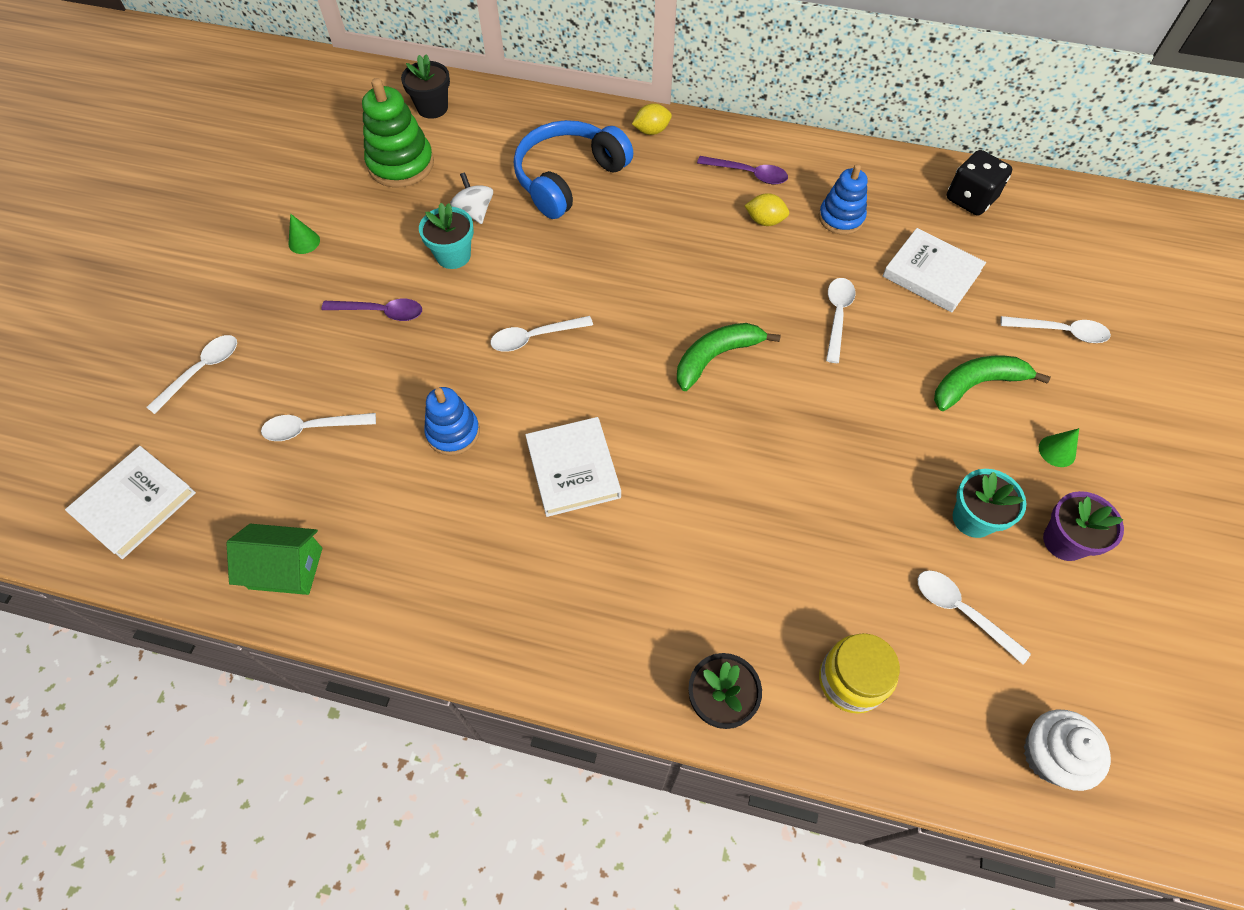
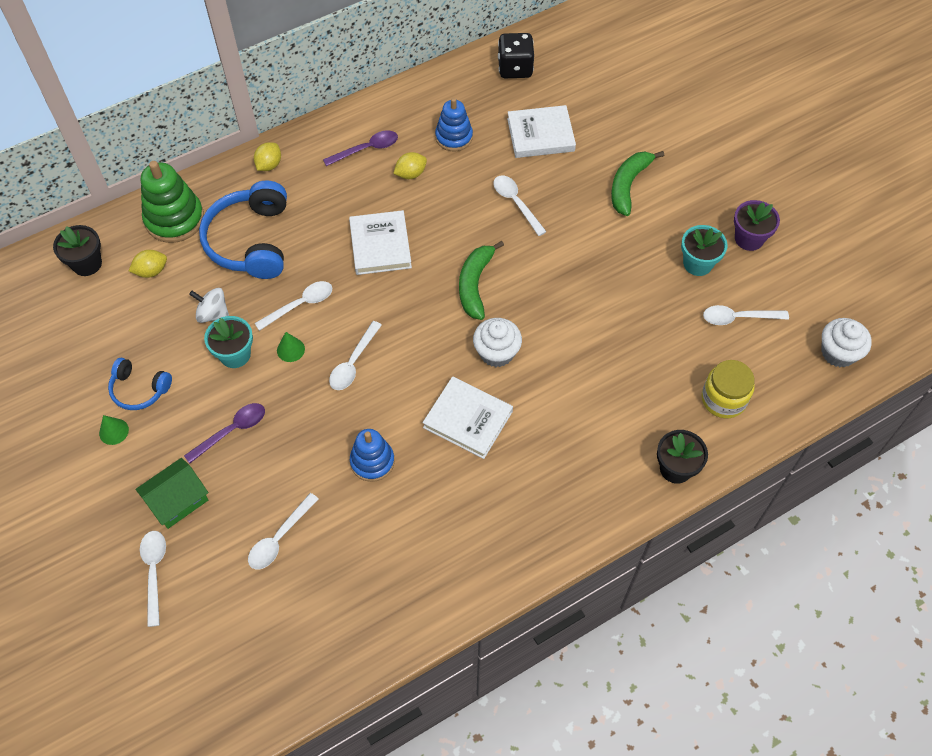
camera: 45 degrees left, 0 degrees up
white book [65,446,196,559] -> white book moved to [349,210,412,275]
green house [226,524,322,595] -> green house moved to [135,458,209,529]
green stacking toy [362,78,434,187] -> green stacking toy moved to [141,161,204,243]
white spoon [1001,316,1111,343] -> white spoon moved to [254,281,332,331]
green cone [1039,428,1079,467] -> green cone moved to [277,332,305,362]
none -> blue headphones [108,358,172,410]
none -> yellow lemon [129,250,167,278]
none -> white cupcake [473,318,522,367]

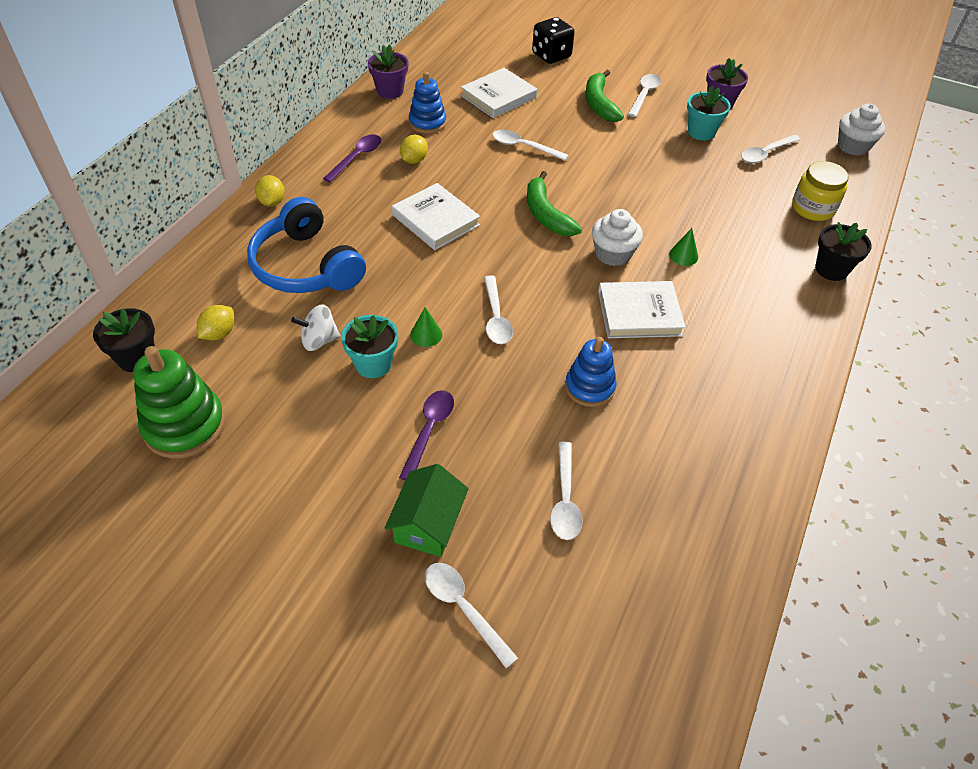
camera: 35 degrees left, 10 degrees down
green cone [99,415,129,445] -> green cone moved to [669,228,698,266]
blue headphones [108,358,172,410] -> none
green stacking toy [141,161,204,243] -> green stacking toy moved to [133,346,225,459]
white spoon [254,281,332,331] -> white spoon moved to [628,74,661,117]
black dice [498,33,534,78] -> black dice moved to [532,17,575,64]
none -> purple flower pot [368,44,408,99]

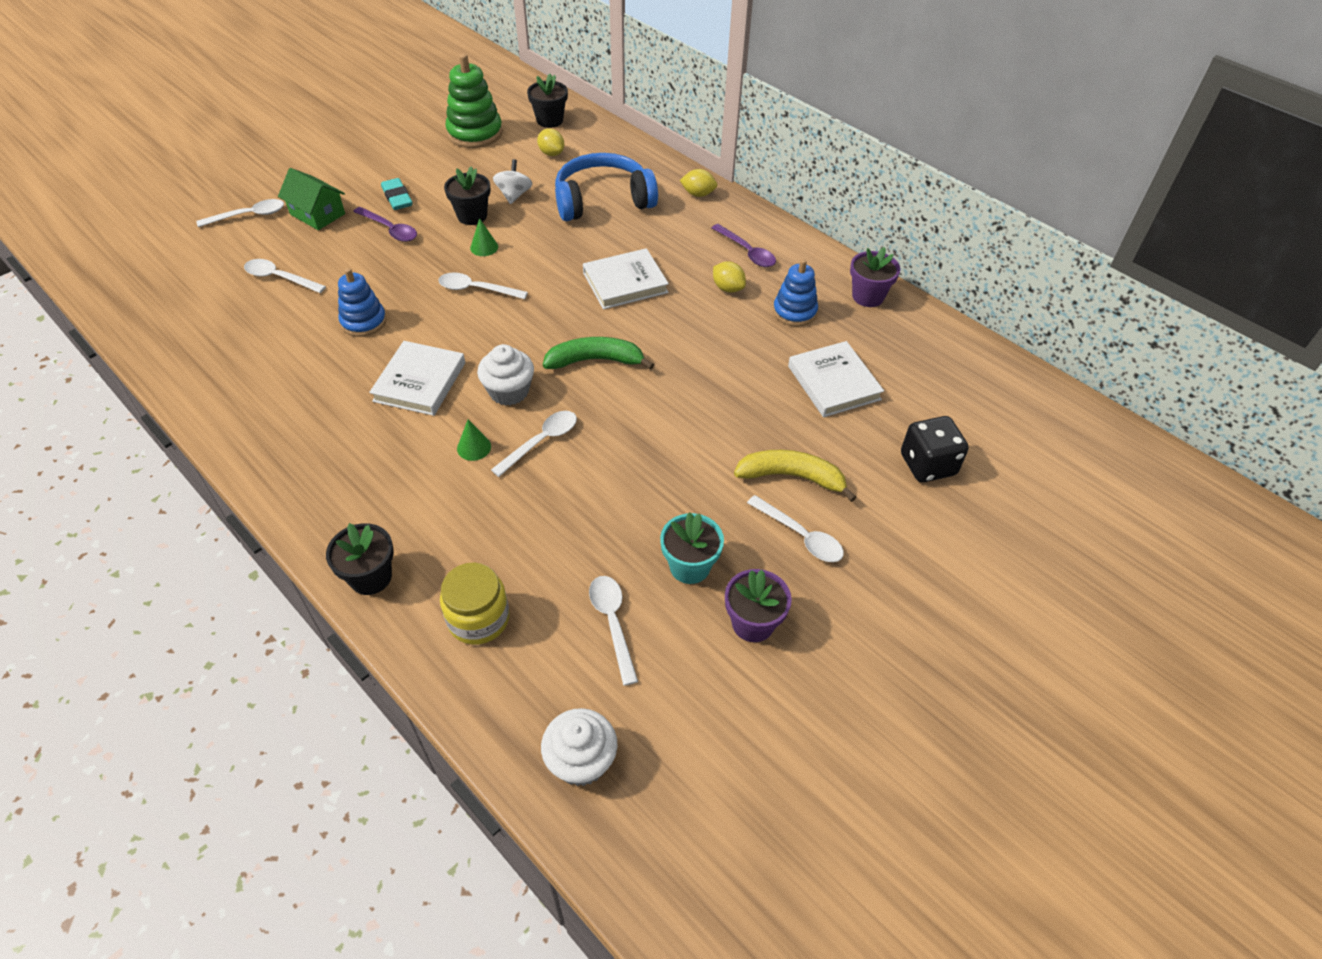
camera: 110 degrees right, 0 degrees up
turquoise flower pot [341,315,398,378] -> black flower pot [444,166,491,225]
white spoon [493,130,569,161] -> white spoon moved to [491,411,577,477]
green banana [586,70,624,122] -> yellow banana [734,450,856,502]
none -> turquoise eraser [381,178,412,210]

